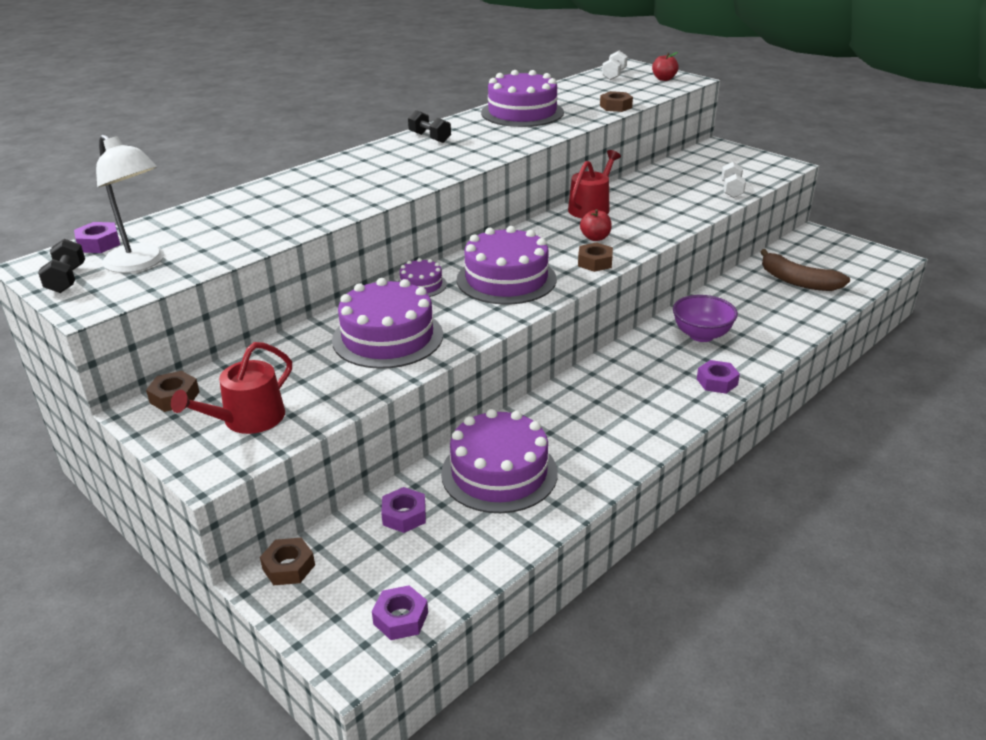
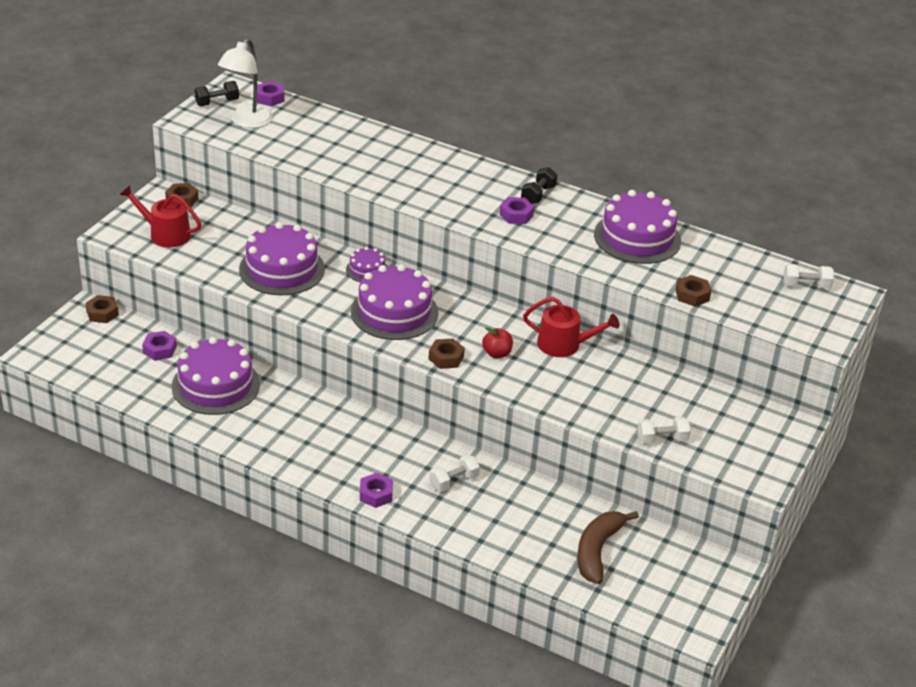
camera: 70 degrees right, 5 degrees up
purple nut [372,585,428,640] -> purple nut moved to [499,197,535,224]
red apple [652,52,679,81] -> none
purple bowl [673,295,738,342] -> white dumbbell [429,455,480,492]

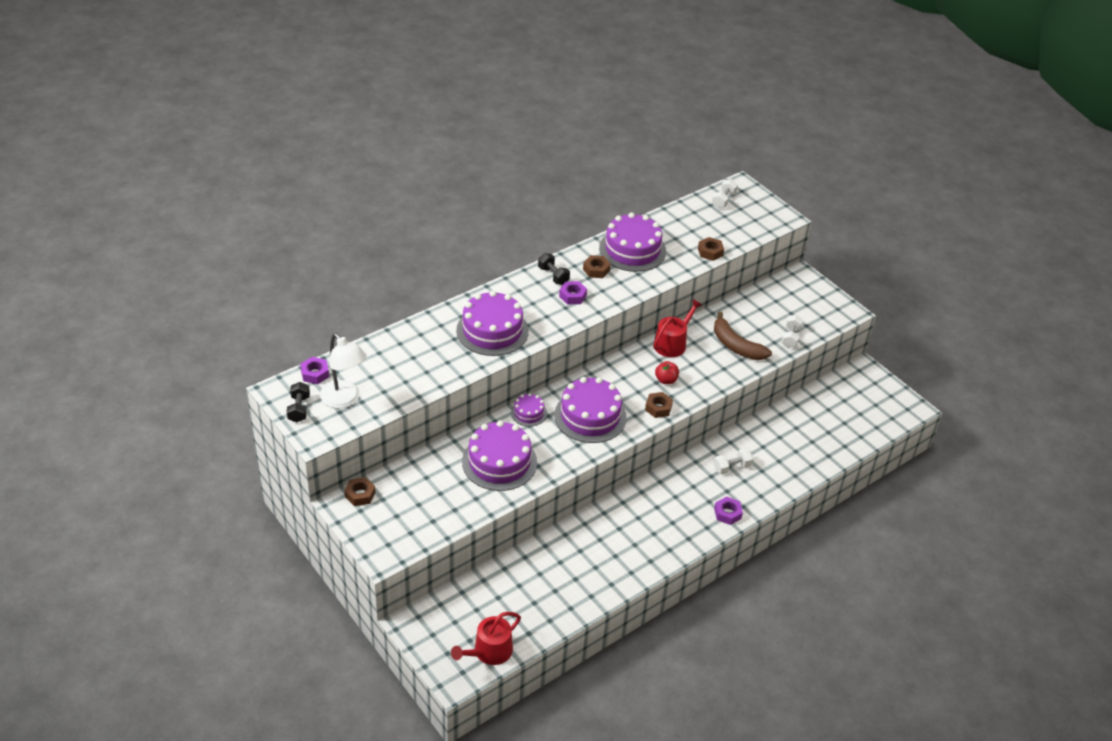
camera: 65 degrees left, 5 degrees up
brown nut [85,295,119,323] -> brown nut moved to [583,255,611,278]
red watering can [120,185,201,247] -> red watering can moved to [451,612,521,665]
purple nut [142,331,177,361] -> none
purple cake [171,337,260,415] -> purple cake moved to [456,291,529,356]
white dumbbell [429,455,480,492] -> white dumbbell turned 75 degrees clockwise [714,448,753,475]
brown banana [577,511,639,584] -> brown banana moved to [714,312,772,360]

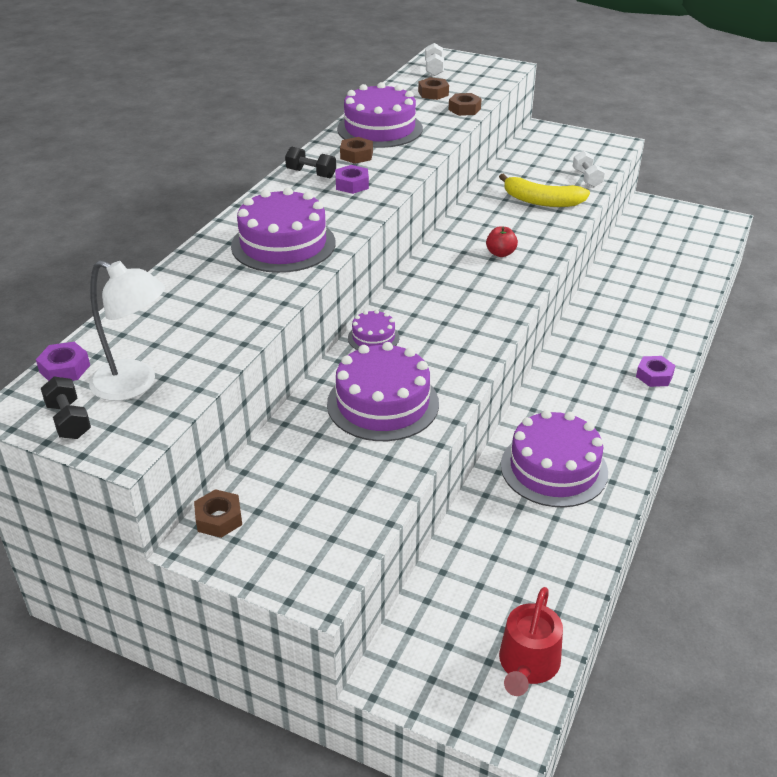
camera: 25 degrees left, 5 degrees down
purple cake [554,377,627,443] -> purple cake moved to [501,410,608,507]
brown nut [645,392,673,418] -> brown nut moved to [418,77,449,100]
red watering can [653,299,702,357] -> none
brown banana [714,312,772,360] -> yellow banana [499,173,590,207]
white dumbbell [714,448,753,475] -> none

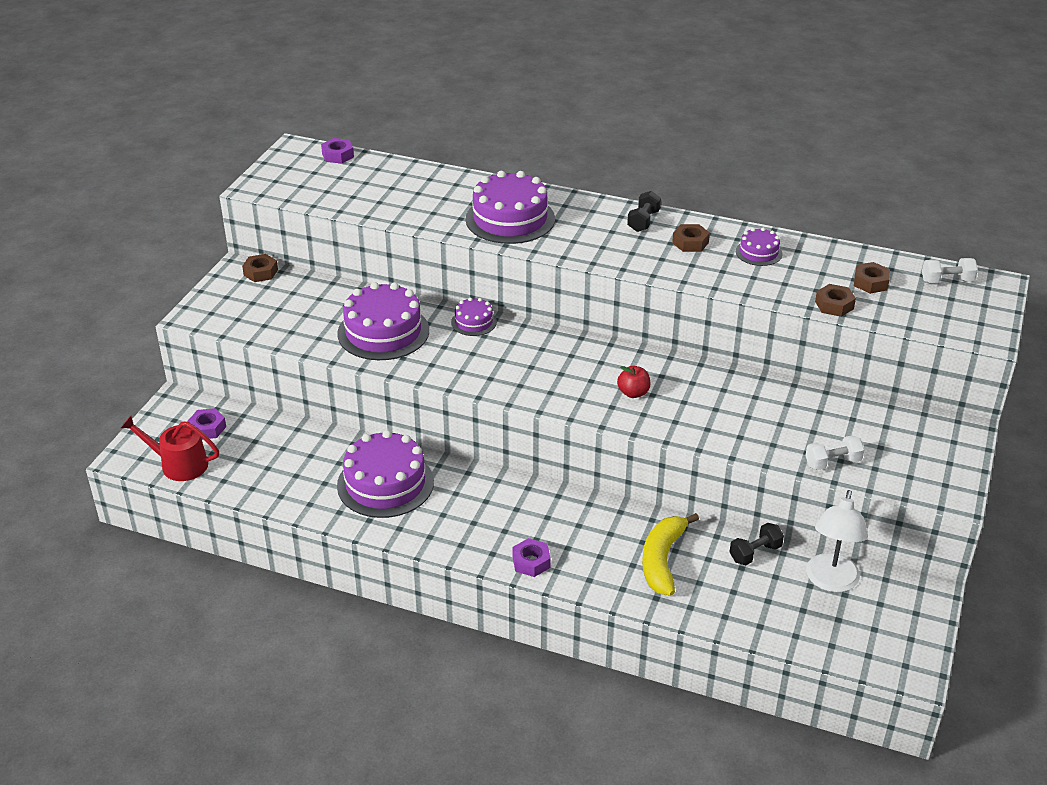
camera: 85 degrees right, 0 degrees up
black dumbbell [41,377,91,439] -> black dumbbell moved to [730,523,784,565]
white lamp [89,260,165,401] -> white lamp moved to [806,490,868,592]
purple nut [335,165,369,194] -> purple nut moved to [187,408,226,439]
purple cake [337,82,423,148] -> purple cake [736,228,782,266], size x0.50
yellow banana [499,173,590,207] -> yellow banana moved to [642,513,699,596]

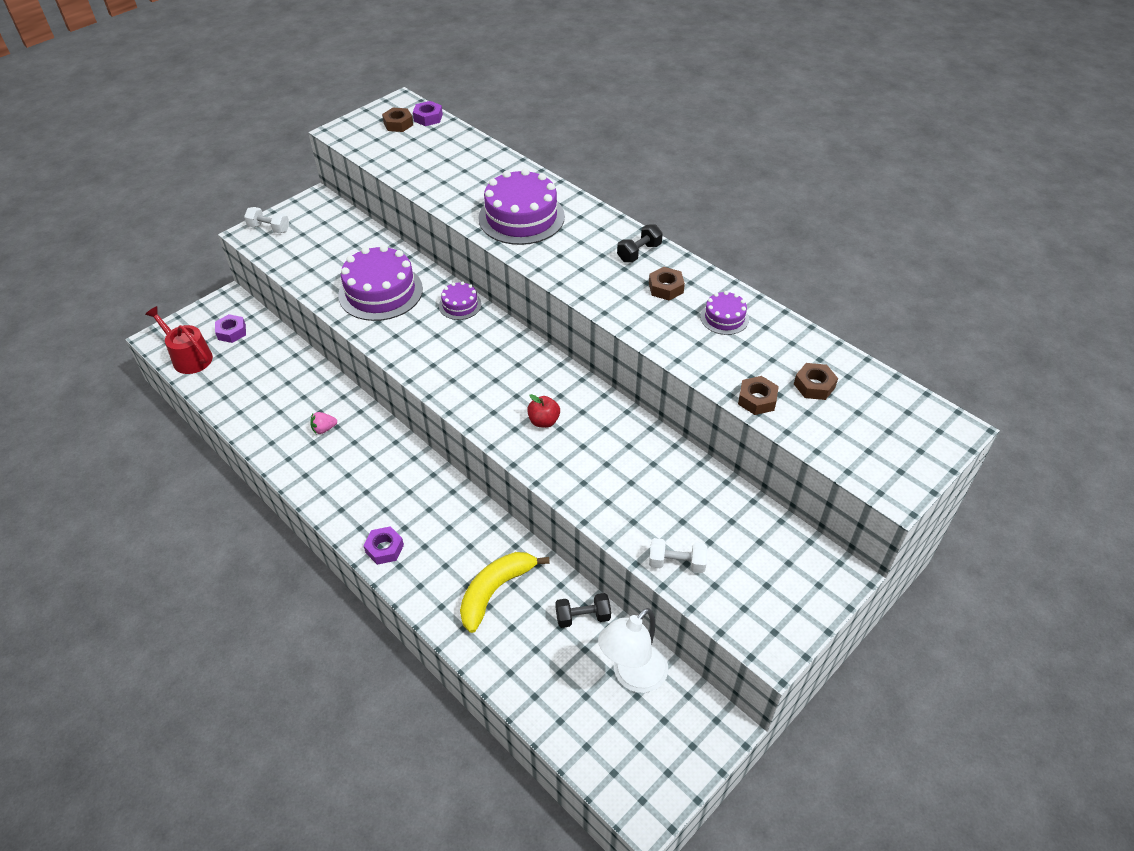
camera: 25 degrees right, 10 degrees up
brown nut [242,254,278,282] -> brown nut moved to [382,108,413,132]
purple cake [337,430,434,518] -> pink strawberry [310,412,337,434]
white dumbbell [922,258,978,283] -> white dumbbell moved to [244,207,290,233]

